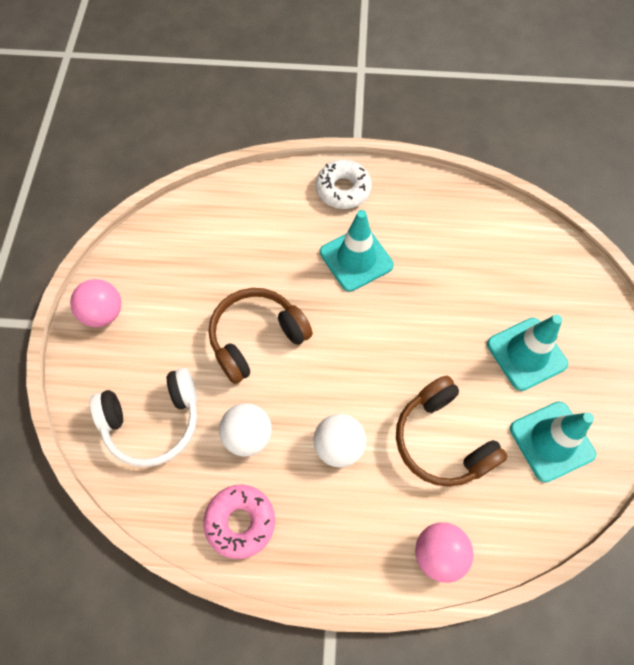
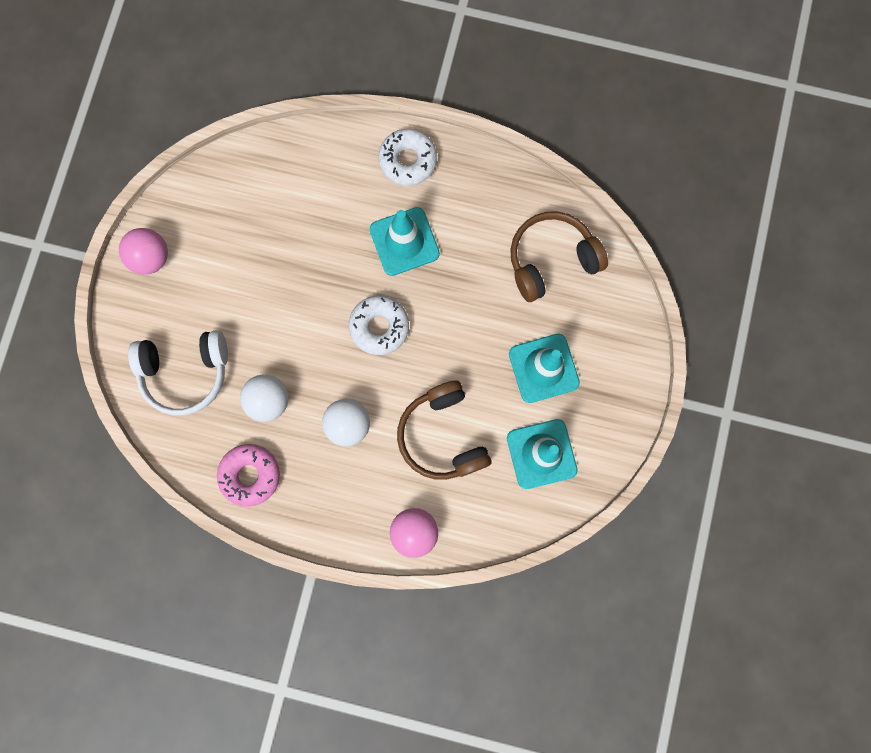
camera: 10 degrees right, 15 degrees up
brown headphones [209,288,313,384] -> brown headphones moved to [510,211,608,302]
none -> white donut [349,296,409,355]

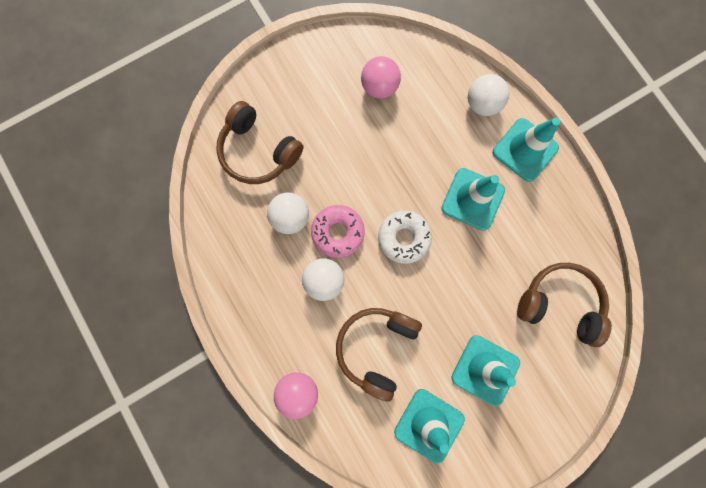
camera: 45 degrees right, 0 degrees up
pink ball [119,228,168,275] -> pink ball moved to [361,56,401,99]
white headphones [128,330,228,415] -> brown headphones [216,101,303,184]
pink donut [217,444,280,507] -> pink donut moved to [311,205,365,258]
white donut [379,129,437,186] -> turquoise traffic cone [493,118,560,182]
none -> white ball [468,74,509,116]

